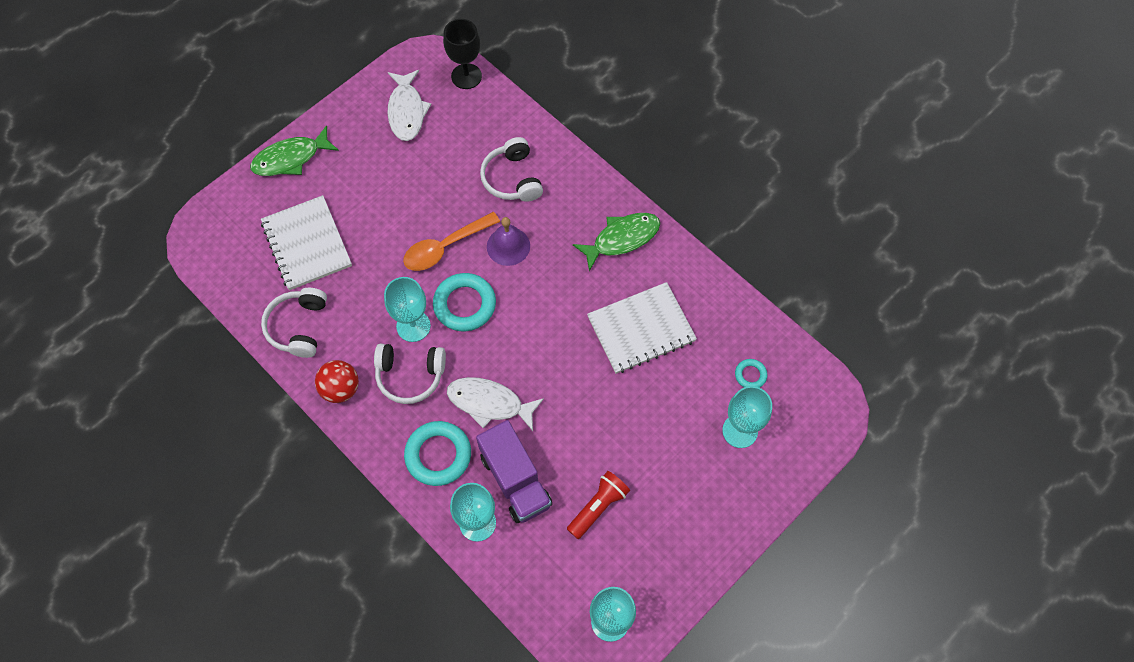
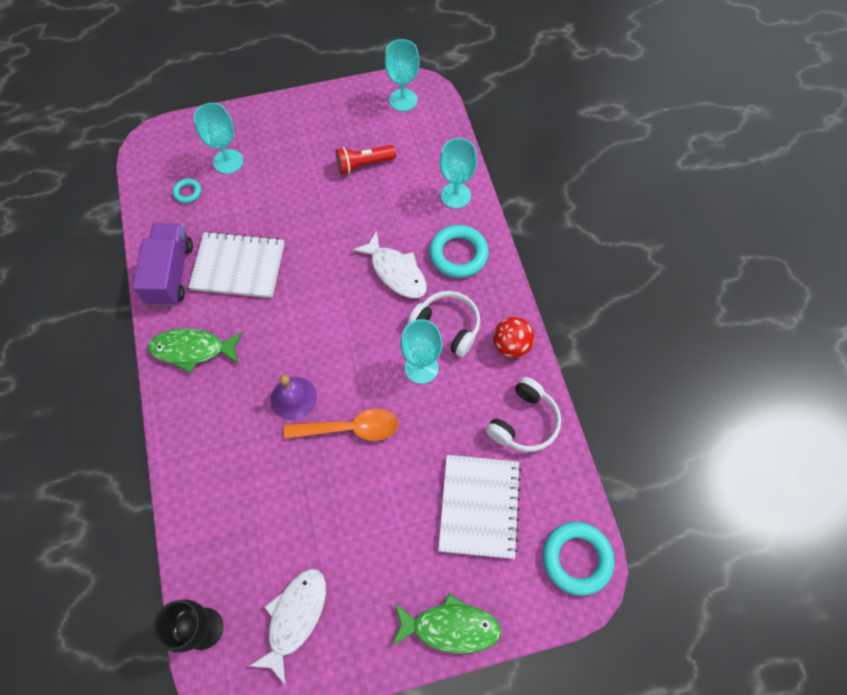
camera: 150 degrees left, 0 degrees up
turquoise ring [433,273,496,331] -> turquoise ring moved to [543,522,615,596]
purple truck [476,420,552,523] -> purple truck moved to [133,223,193,306]
white headphones [480,137,543,202] -> none

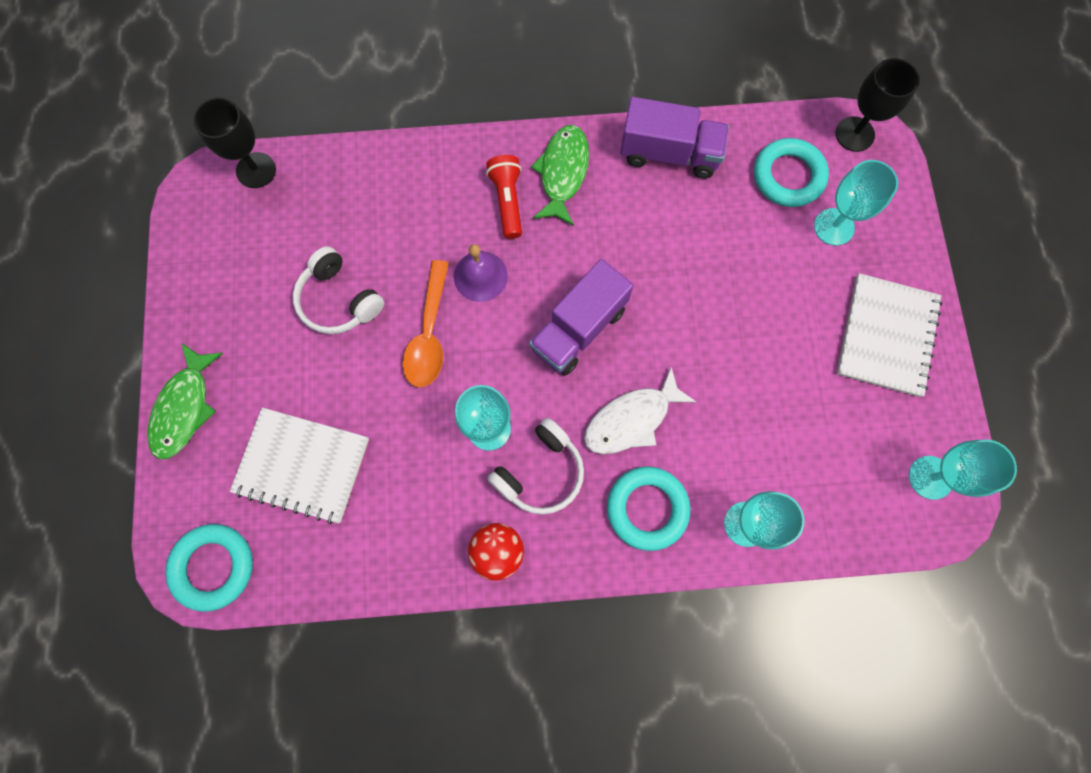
camera: 100 degrees right, 10 degrees up
turquoise ring [173,179,201,203] -> turquoise ring [754,138,829,207], size x2.00
white notebook [188,231,285,298] -> white notebook moved to [837,273,943,397]
white fish [250,569,326,684] -> none
red flashlight [336,145,396,175] -> red flashlight moved to [486,155,522,239]
white headphones [486,377,561,452] -> white headphones moved to [293,246,384,334]
none -> purple truck [529,259,634,376]
none -> black goblet [835,58,920,152]

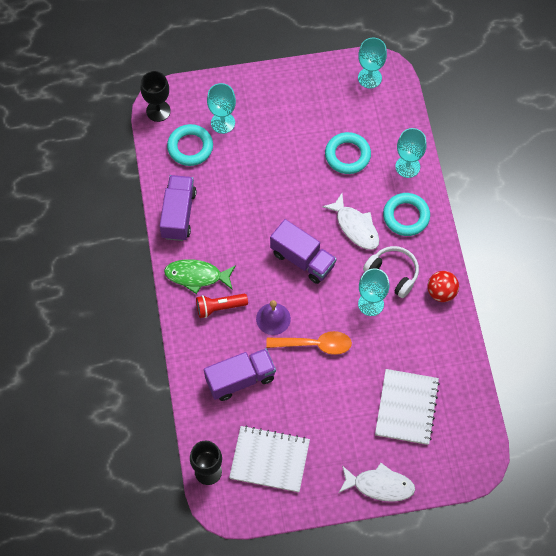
camera: 95 degrees left, 10 degrees down
green fish [147,343,223,460] -> white fish [339,463,415,502]
turquoise ring [165,524,253,612] -> turquoise ring moved to [325,132,371,174]
white headphones [293,246,384,334] -> none
white notebook [837,273,943,397] -> white notebook moved to [229,426,310,492]
none -> purple truck [204,348,276,401]

